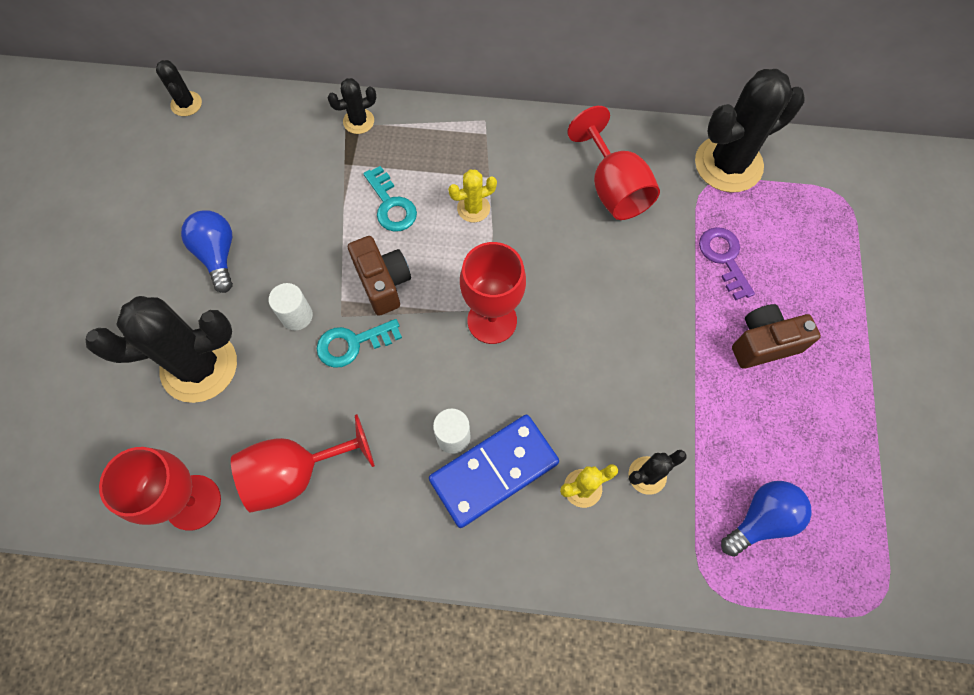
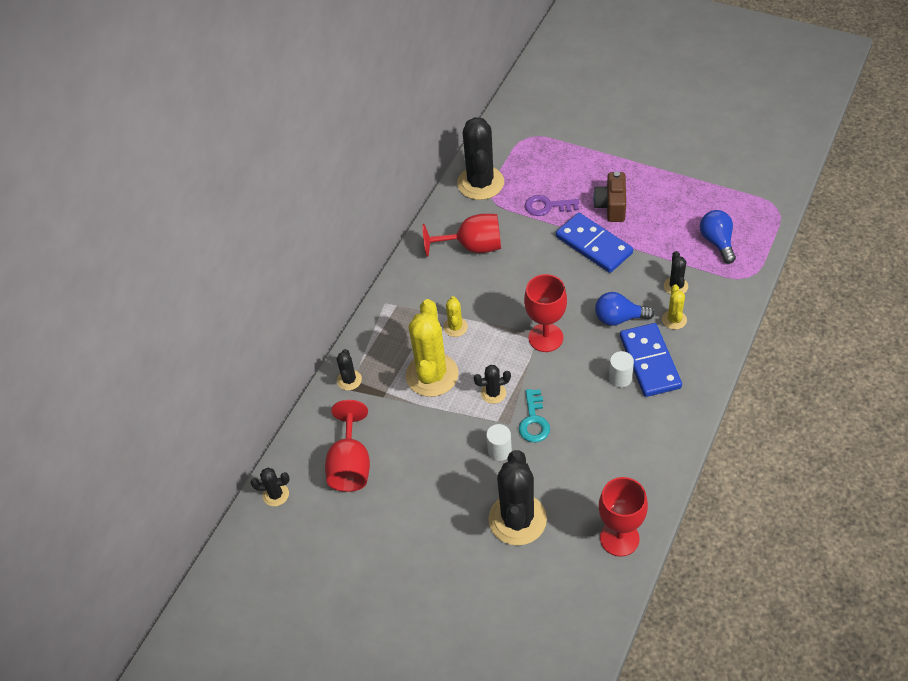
camera: 65 degrees left, 15 degrees down
blue light bulb [181,210,233,293] -> blue light bulb moved to [595,292,654,326]
red goblet [231,414,375,513] -> red goblet moved to [325,400,370,492]
brown camera [348,236,411,316] -> black cactus [473,365,511,404]
turquoise key [363,166,417,232] -> yellow cactus [406,299,459,397]
none -> blue domino [556,213,633,273]

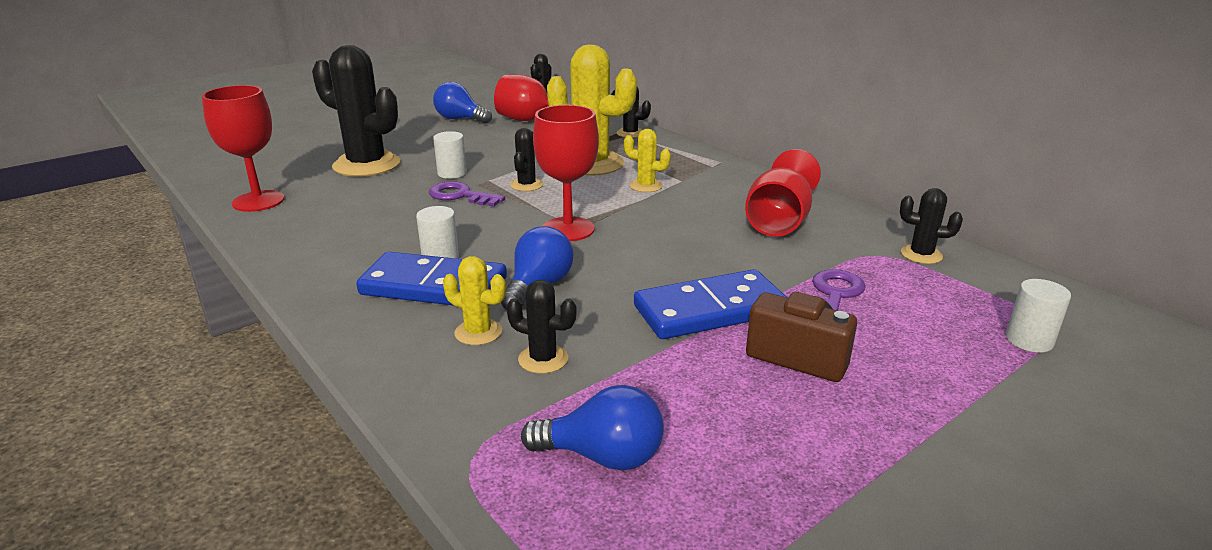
camera: 110 degrees right, 25 degrees down
black cactus [457,117,504,200] -> black cactus [900,188,963,264], size x0.47
turquoise key [519,389,550,442] -> purple key [429,181,505,207]
none -> blue light bulb [433,82,492,124]
none -> white cylinder [1006,279,1071,353]

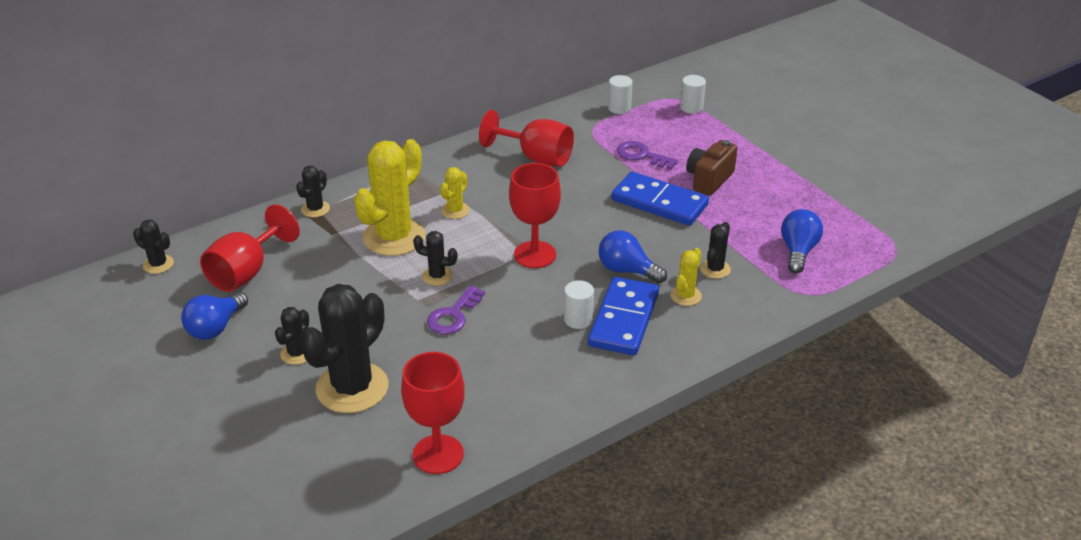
camera: 85 degrees left, 10 degrees up
white cylinder [433,131,467,179] -> white cylinder moved to [608,75,633,114]
blue domino [634,269,788,339] -> blue domino turned 45 degrees counterclockwise [611,172,709,226]
black cactus [900,188,963,264] -> black cactus moved to [275,307,309,365]

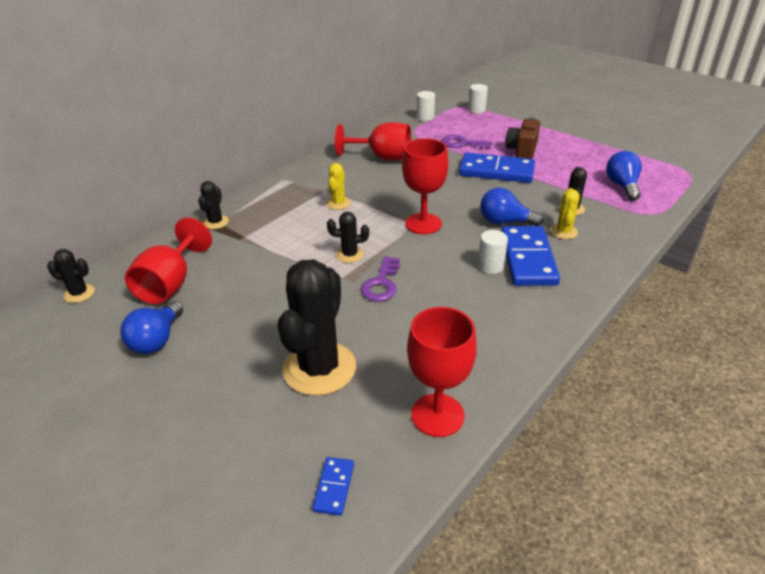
camera: 15 degrees left, 0 degrees up
black cactus [275,307,309,365] -> none
yellow cactus [354,139,425,256] -> none
none -> blue domino [312,457,354,516]

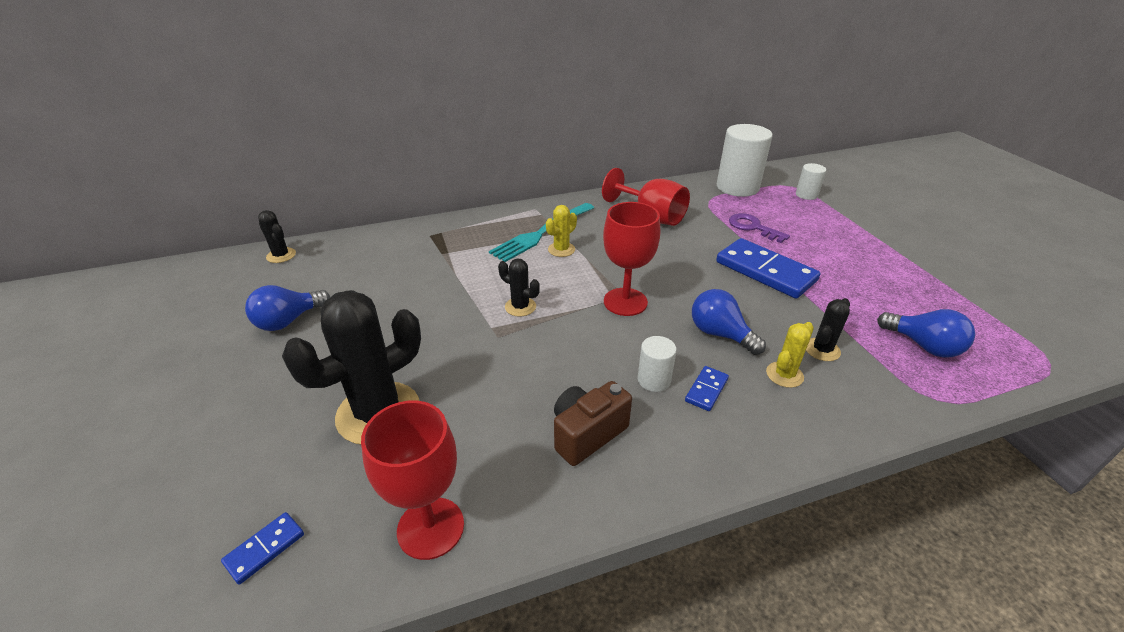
camera: 30 degrees right, 0 degrees up
red goblet [125,218,212,305] -> none
black cactus [198,181,229,229] -> none
purple key [360,256,400,302] -> none
white cylinder [417,91,435,121] -> white cylinder [717,124,773,197], size x2.00
blue domino [501,226,560,286] -> blue domino [685,366,729,411], size x0.46
brown camera [505,117,540,159] -> brown camera moved to [554,381,632,466]
blue light bulb [606,151,642,201] -> blue light bulb turned 105 degrees clockwise [877,309,975,358]
none -> turquoise fork [489,203,594,262]

